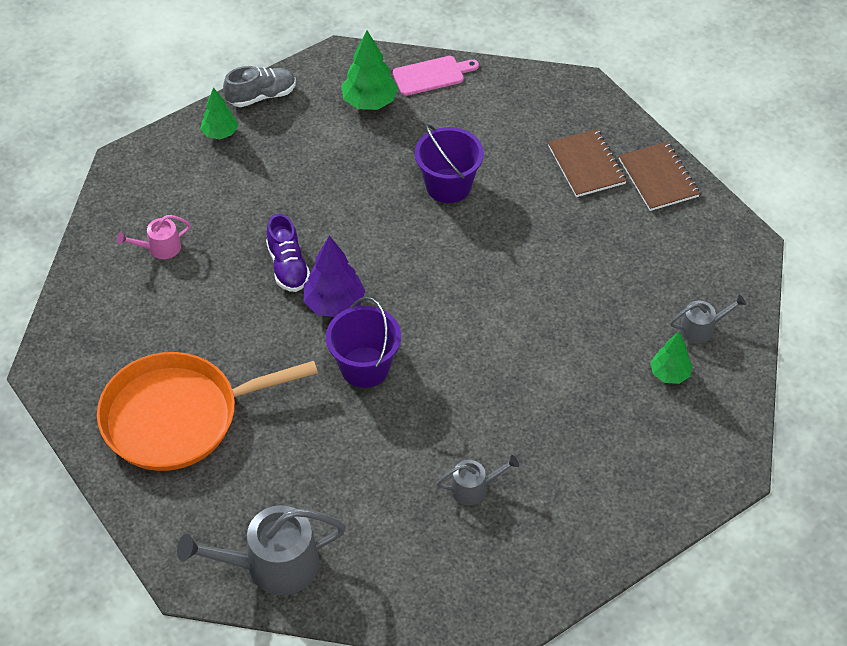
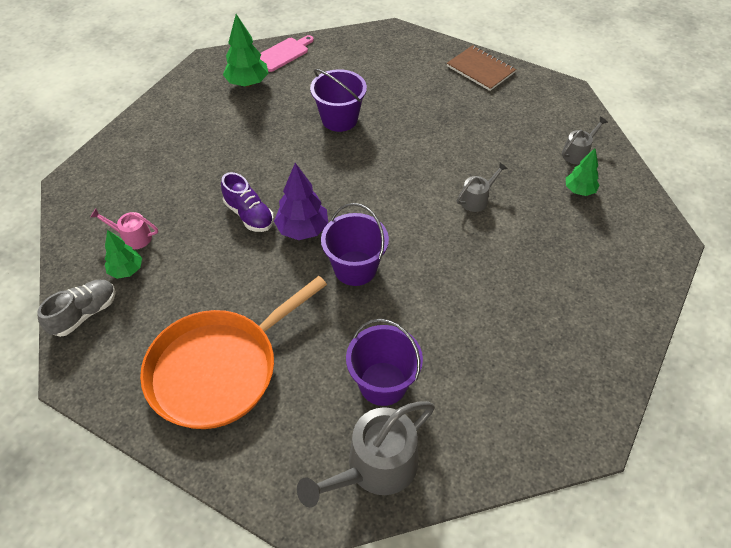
camera: 25 degrees left, 0 degrees up
pink watering can [117,215,191,259] -> pink watering can turned 60 degrees clockwise [90,209,158,249]
green tree [200,87,238,139] -> green tree moved to [105,230,142,279]
grey shoe [223,66,296,107] -> grey shoe moved to [37,280,116,337]
grey watering can [436,455,519,505] -> grey watering can moved to [457,163,508,212]
brown notebook [548,129,627,197] -> none
none -> purple bucket [346,319,423,406]

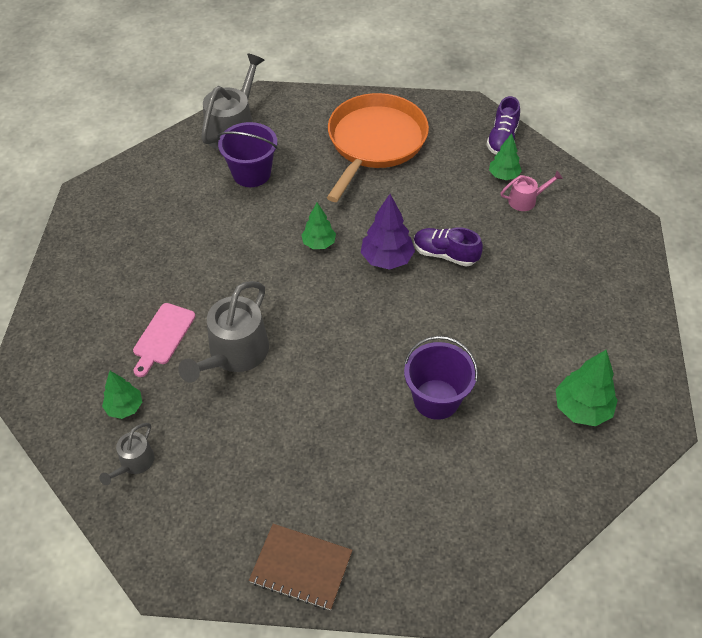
camera: 155 degrees right, 0 degrees up
grey shoe [37,280,116,337] -> purple shoe [486,96,520,155]
pink cutting board [260,35,314,72] -> pink cutting board moved to [133,303,196,377]
purple bucket [321,203,389,286] -> green tree [301,202,336,249]
grey watering can [457,163,508,212] -> grey watering can [178,281,269,382], size x1.91

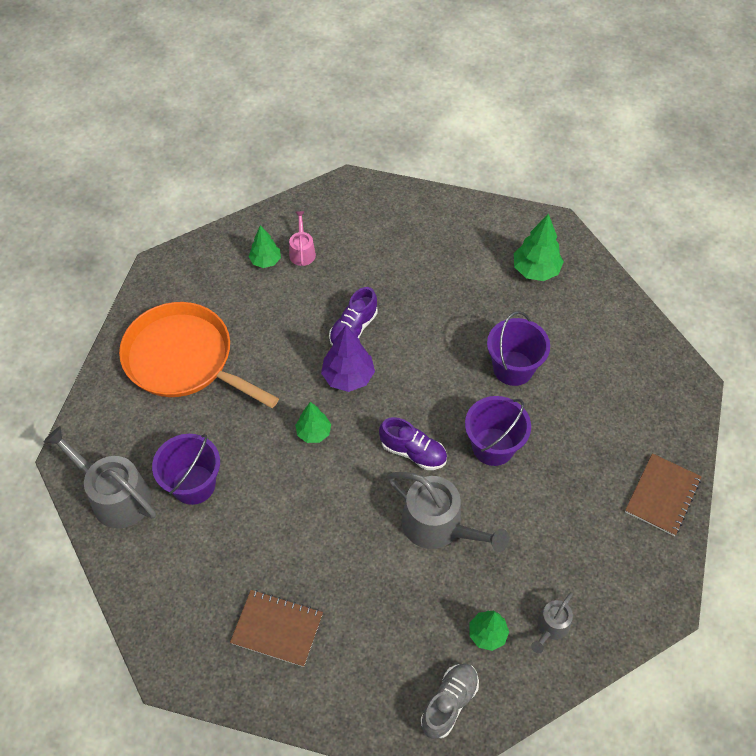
camera: 80 degrees left, 5 degrees up
grey watering can [100,423,154,485] -> grey watering can turned 90 degrees clockwise [531,592,573,653]
pink cutting board [133,303,196,377] -> none
purple shoe [486,96,520,155] -> purple shoe moved to [379,417,447,470]
none -> brown notebook [230,590,323,667]
none -> grey shoe [421,664,479,739]
none -> purple bucket [465,396,531,466]

